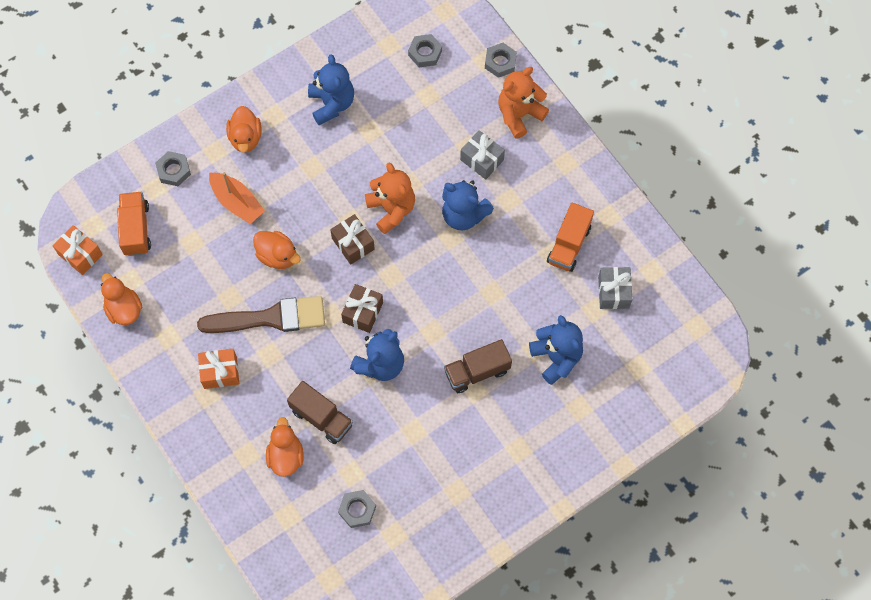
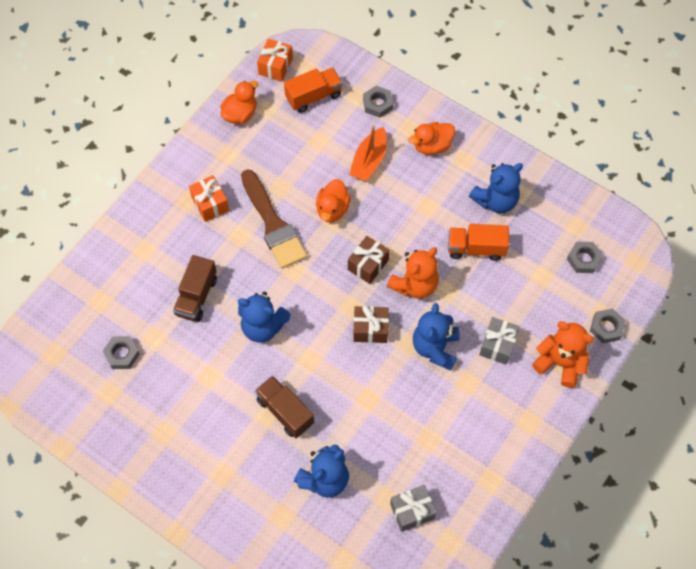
camera: 70 degrees right, 5 degrees down
orange duck [266,417,304,477] -> none
brown gift [341,284,383,333] -> brown gift moved to [353,305,389,343]
orange truck [547,203,594,272] -> orange truck moved to [448,224,509,261]

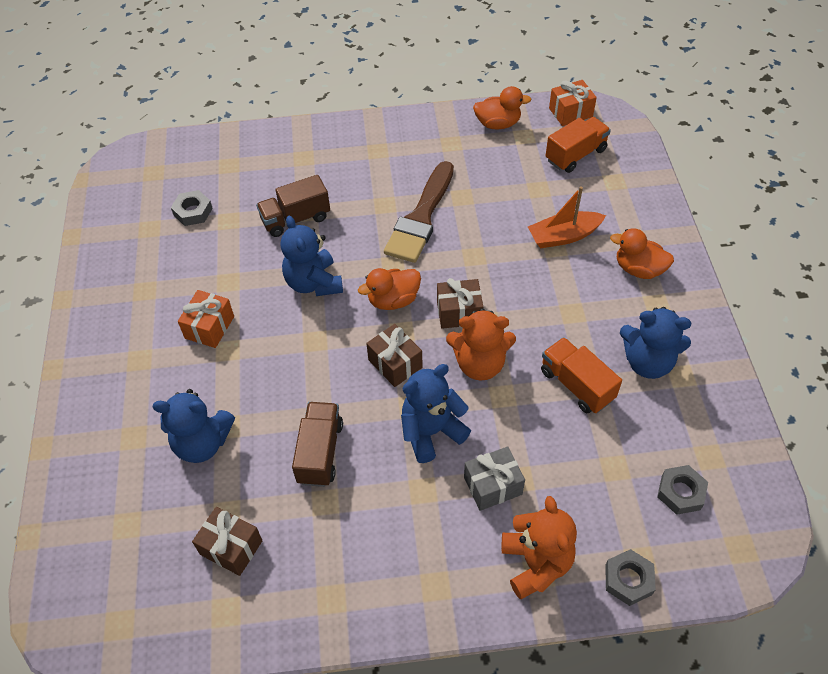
camera: 50 degrees right, 10 degrees down
orange gift [189,175,229,222] -> orange gift moved to [178,290,234,348]
brown truck [255,376,314,438] -> brown truck moved to [292,402,343,487]
orange truck [284,68,342,113] -> orange truck turned 60 degrees counterclockwise [545,117,611,173]
orange duck [316,179,351,222] -> orange duck moved to [358,268,421,310]
grey nut [363,86,393,118] -> none
grey gift [390,485,436,532] -> brown gift [192,507,263,576]

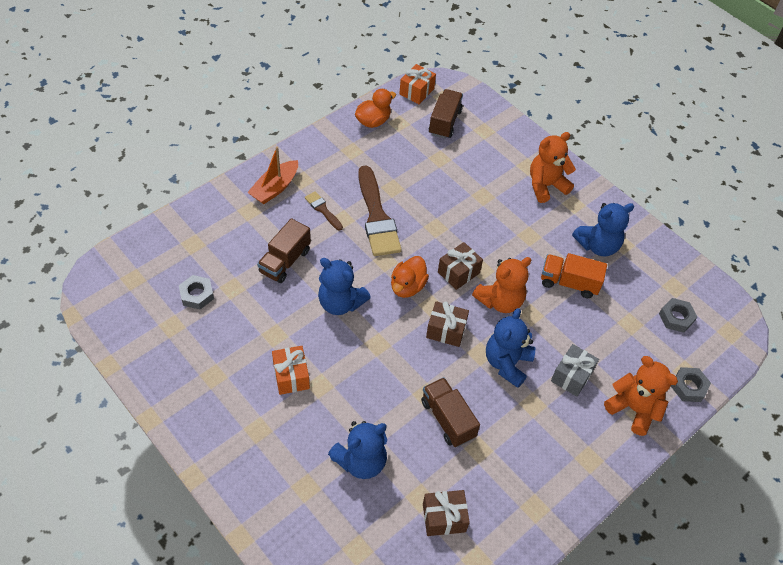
camera: 40 degrees left, 0 degrees up
orange boat [528,186,606,248] -> orange boat moved to [247,147,298,204]
orange truck [545,117,611,173] -> brown truck [429,89,463,139]
orange duck [610,228,674,279] -> orange teddy bear [530,132,576,203]
none -> brown brush [305,191,343,231]

